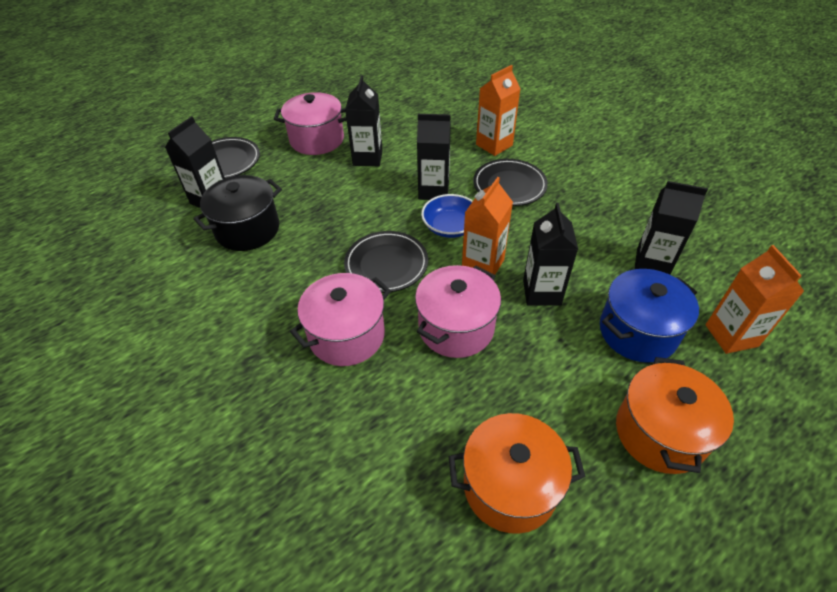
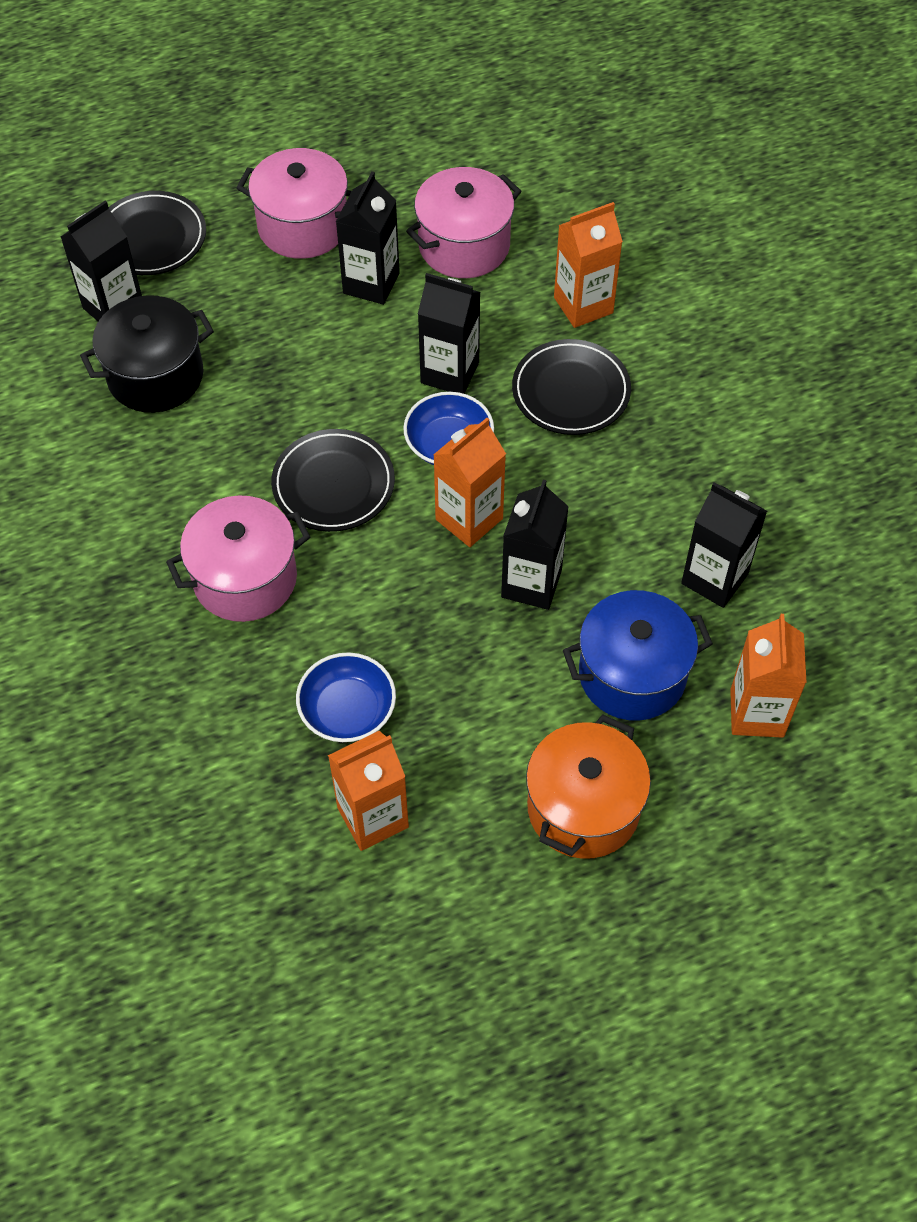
camera: 15 degrees right, 10 degrees up
pink pot [415,265,501,358] -> pink pot moved to [406,167,522,278]
orange pot [448,413,585,534] -> orange carton [328,731,409,851]
none -> blue bowl [296,652,396,742]

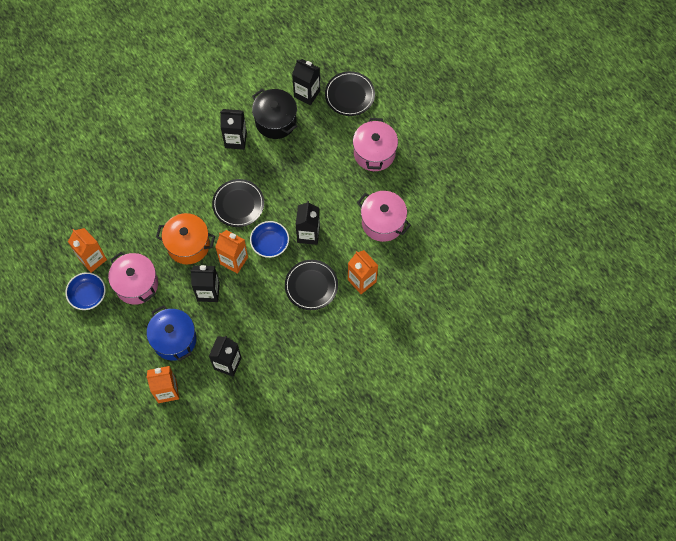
camera: 75 degrees right, 10 degrees up
pink pot [166,496,310,622] -> pink pot moved to [108,252,158,305]
blue bowl [296,652,396,742] -> blue bowl moved to [65,272,106,310]
black carton [336,172,400,305] -> black carton moved to [220,109,247,150]
orange pot [526,714,651,859] -> orange pot moved to [156,213,215,264]

